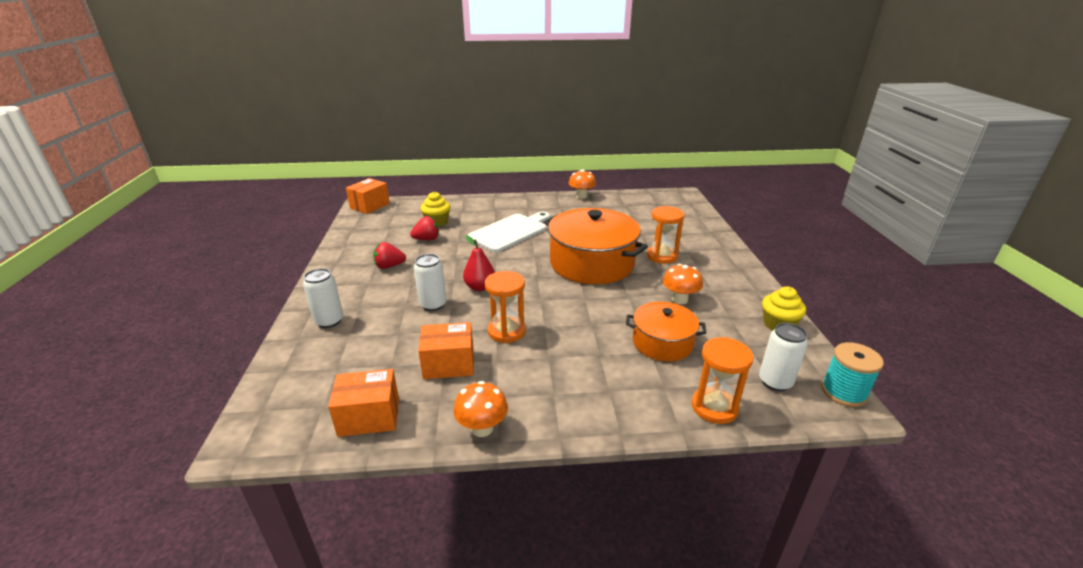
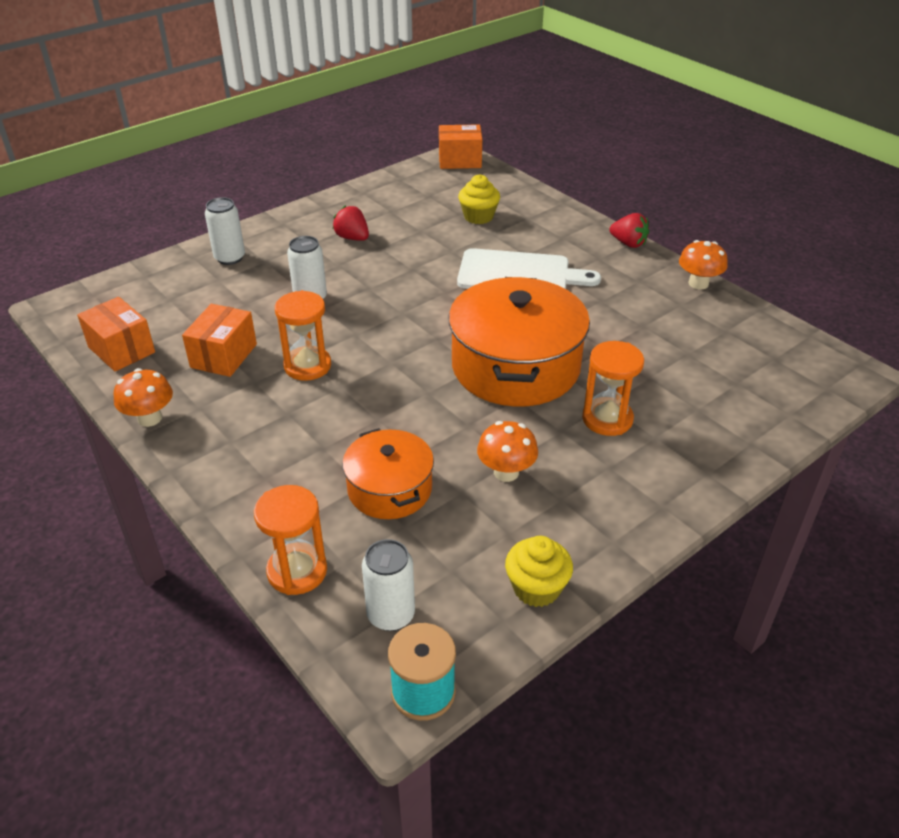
camera: 55 degrees right, 10 degrees up
red strawberry [410,216,439,240] -> red strawberry moved to [609,213,649,248]
orange box [418,322,474,379] -> orange box turned 60 degrees clockwise [182,304,257,377]
red pear [463,235,495,291] -> none

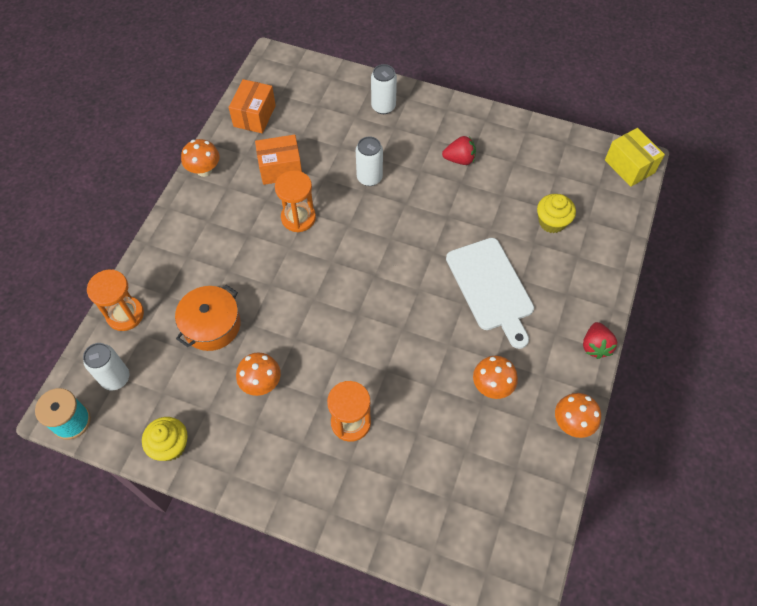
camera: 60 degrees right, 20 degrees up
red strawberry [333,206,369,241] -> red strawberry turned 75 degrees clockwise [442,136,476,165]
orange box [439,124,482,169] -> yellow box [605,128,665,187]
orange pot [449,277,590,406] -> none
none -> orange mushroom [473,356,518,399]

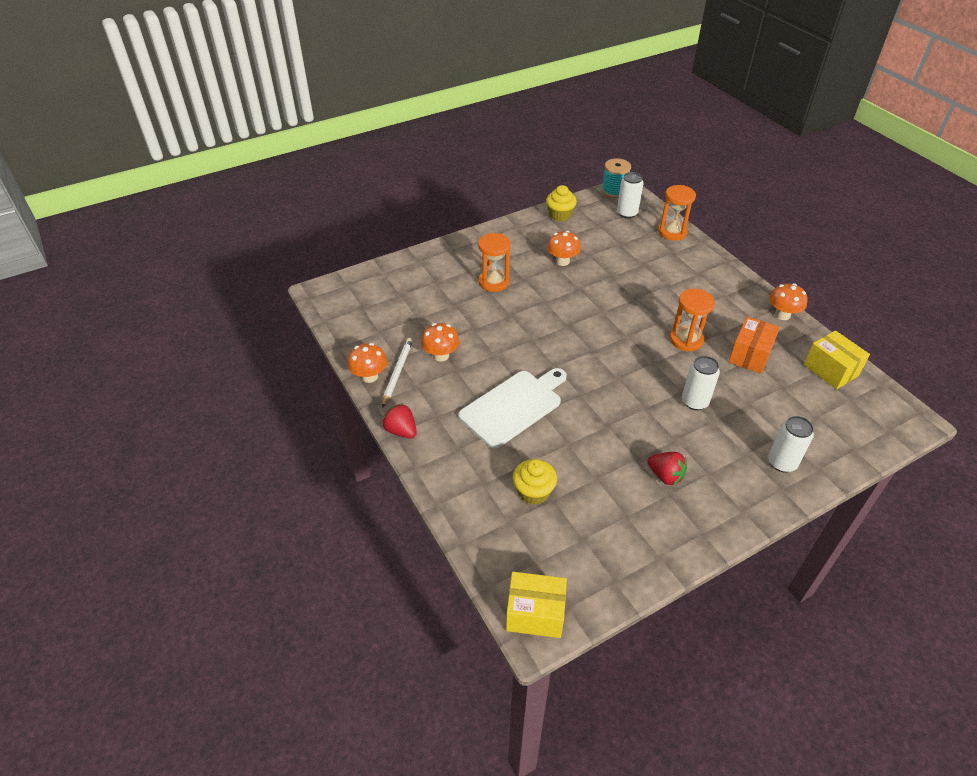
camera: 130 degrees right, 15 degrees down
orange pot [175,285,241,351] -> none
orange box [229,79,276,133] -> yellow box [804,330,870,389]
red strawberry [442,136,476,165] -> red strawberry turned 90 degrees counterclockwise [647,452,687,485]
white cutting board [446,238,534,349] -> white cutting board turned 120 degrees clockwise [458,368,567,448]
none -> white pencil [382,338,413,408]

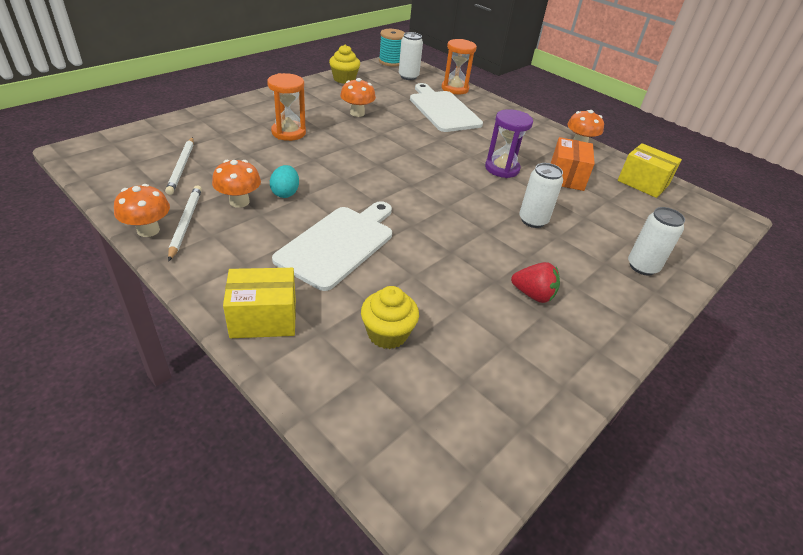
camera: 20 degrees left, 5 degrees down
red strawberry [382,403,417,439] -> none
yellow box [506,572,567,638] -> yellow box moved to [223,268,296,338]
orange hourglass [670,289,715,351] -> purple hourglass [485,109,533,178]
none -> white pencil [165,137,193,195]
none -> turquoise egg [270,165,299,198]
none -> white cutting board [410,83,483,132]

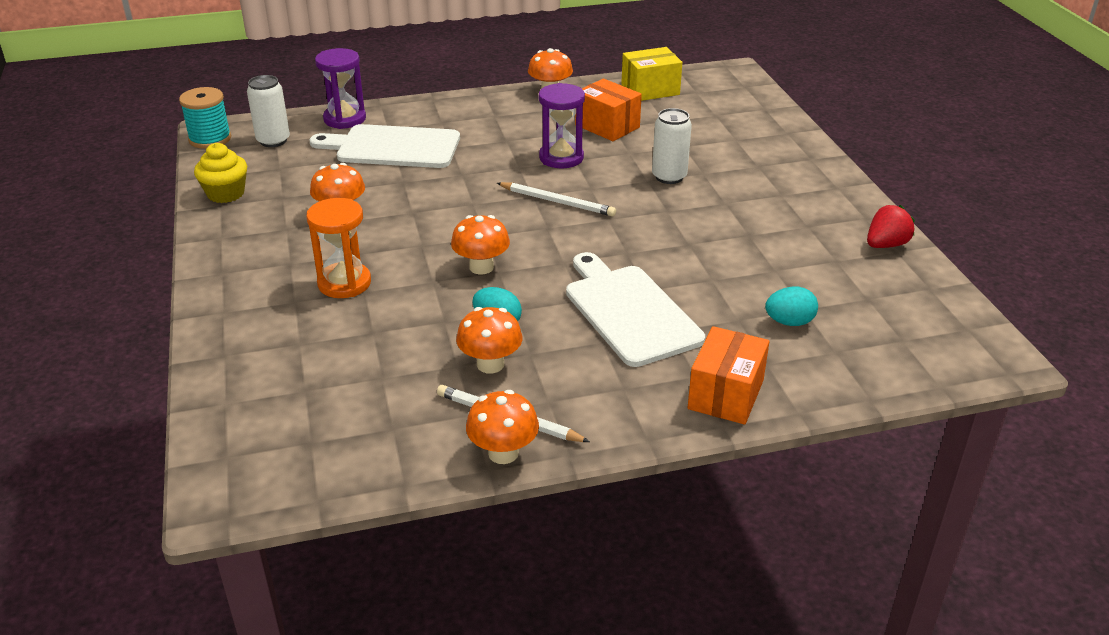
camera: 55 degrees left, 5 degrees down
white pencil [165,137,193,195] -> white pencil moved to [497,182,616,217]
yellow box [223,268,296,338] -> orange box [688,326,770,424]
yellow cupcake [361,286,419,349] -> turquoise egg [765,287,818,326]
orange hourglass [442,39,477,95] -> purple hourglass [315,48,366,129]
red strawberry [511,262,560,303] -> red strawberry moved to [867,205,915,248]
white can [628,207,685,276] -> none
none -> orange mushroom [451,215,510,274]

